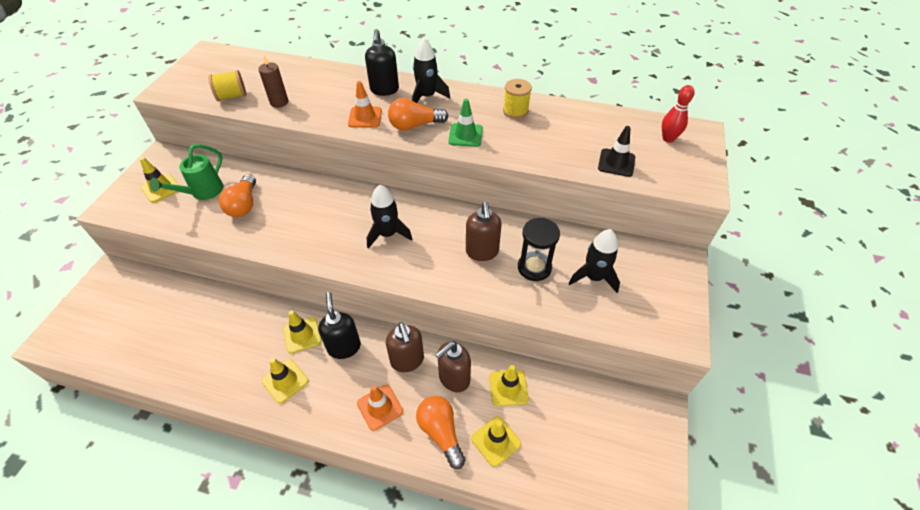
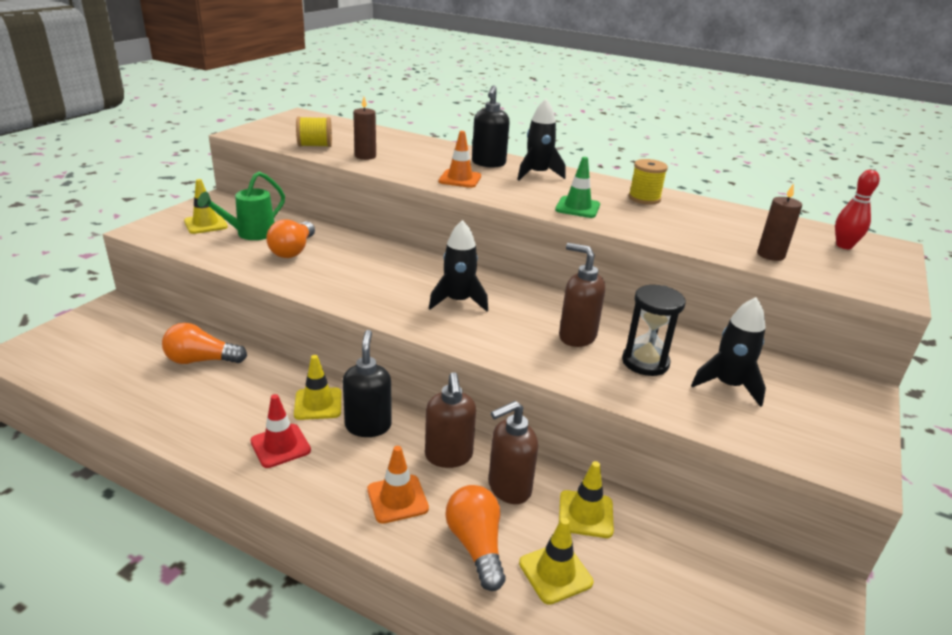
camera: 10 degrees right, 20 degrees down
yellow traffic cone [262,358,309,404] -> red traffic cone [250,394,311,468]
orange light bulb [388,98,448,131] -> orange light bulb moved to [162,323,247,364]
brown soap dispenser [466,202,501,261] -> brown soap dispenser turned 120 degrees clockwise [559,243,605,347]
black traffic cone [598,126,635,177] -> brown candle [757,183,802,261]

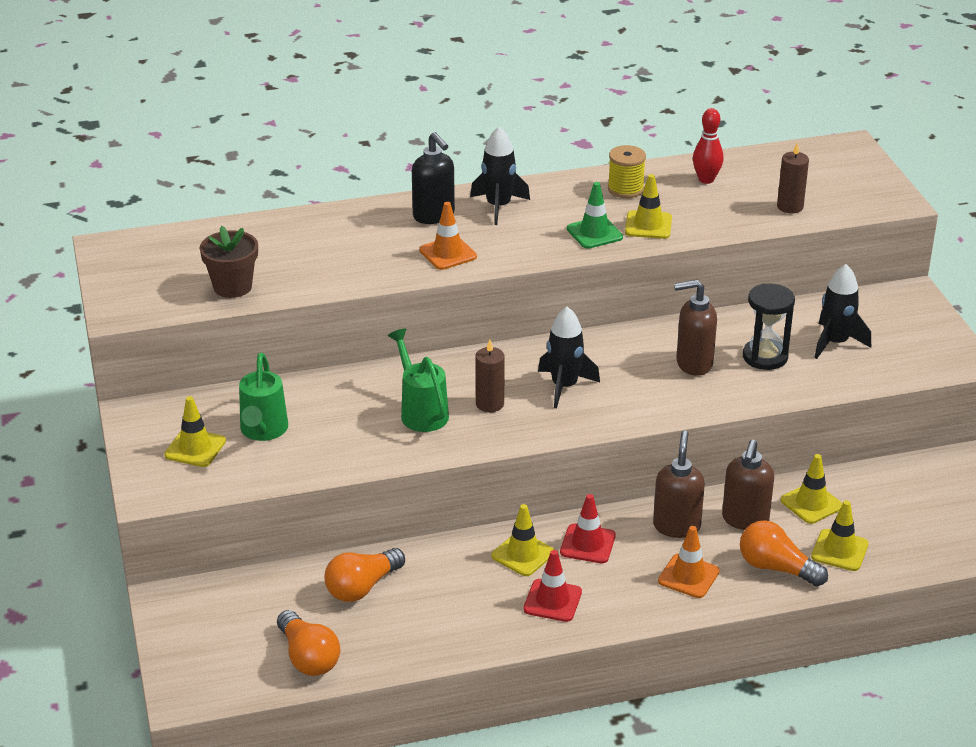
camera: 40 degrees left, 5 degrees up
orange light bulb [266,219,315,258] -> orange light bulb moved to [277,610,340,676]
yellow spool [296,116,332,147] -> brown flower pot [200,226,258,298]
black soap dispenser [343,330,392,437] -> red traffic cone [560,494,616,563]
brown candle [353,97,376,160] -> brown candle moved to [475,340,505,412]
brown soap dispenser [425,372,476,468] -> brown soap dispenser turned 120 degrees counterclockwise [653,431,705,538]
red bowling pin [835,170,880,249] -> red bowling pin moved to [693,108,724,184]
none -> green watering can [388,329,449,432]
none -> yellow traffic cone [625,174,672,239]

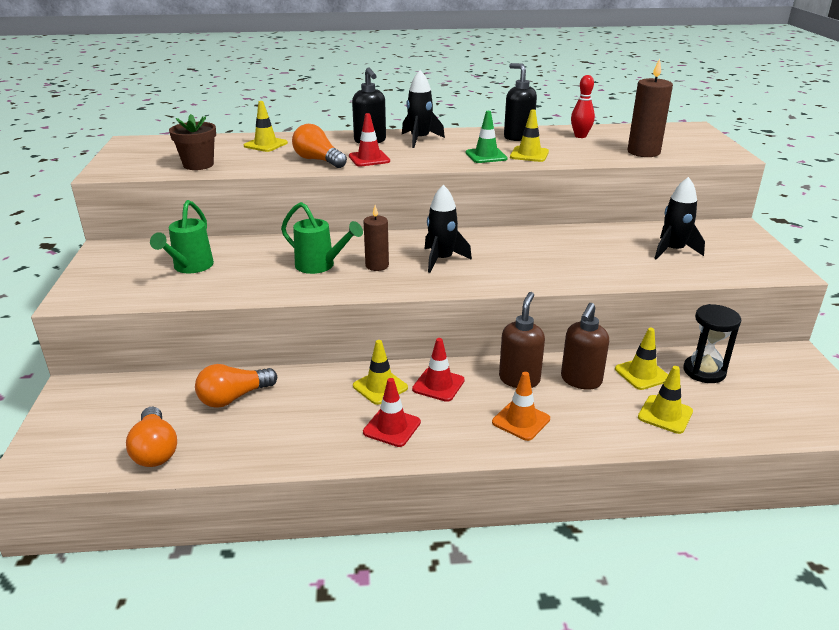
camera: 10 degrees right, 5 degrees down
yellow traffic cone [164,396,226,467] -> yellow traffic cone moved to [244,101,288,152]
green watering can [388,329,449,432] -> green watering can turned 135 degrees clockwise [281,202,363,274]
orange traffic cone [419,202,477,270] -> red traffic cone [349,113,390,167]
yellow spool [608,145,646,198] -> black soap dispenser [504,63,537,141]
brown soap dispenser [674,280,717,376] -> none
orange light bulb [740,520,828,586] -> orange light bulb moved to [292,124,347,168]
black hourglass [743,283,795,370] -> black hourglass moved to [683,304,741,383]
brown candle [777,142,809,214] -> brown candle [627,58,673,157], size x1.56

